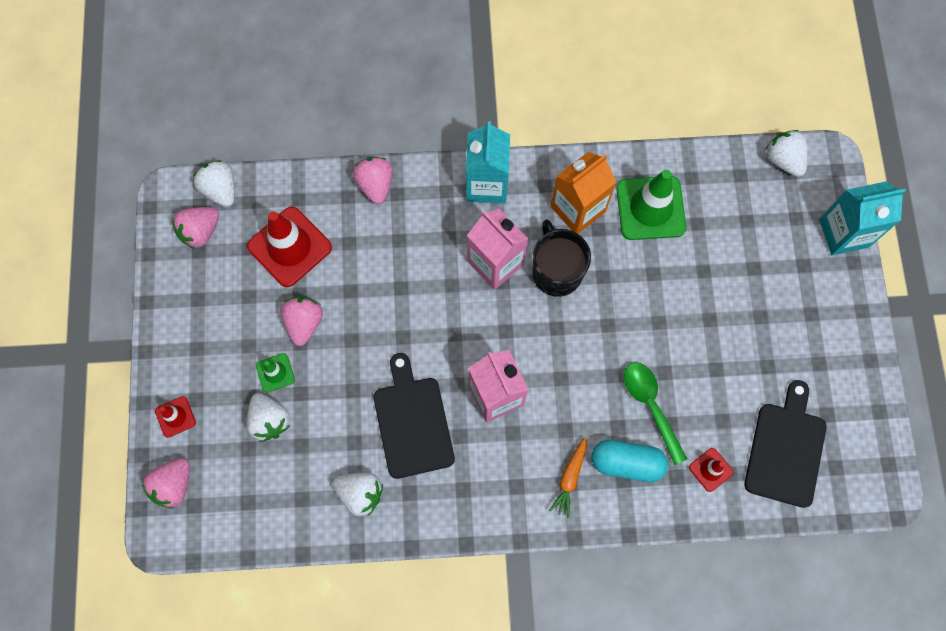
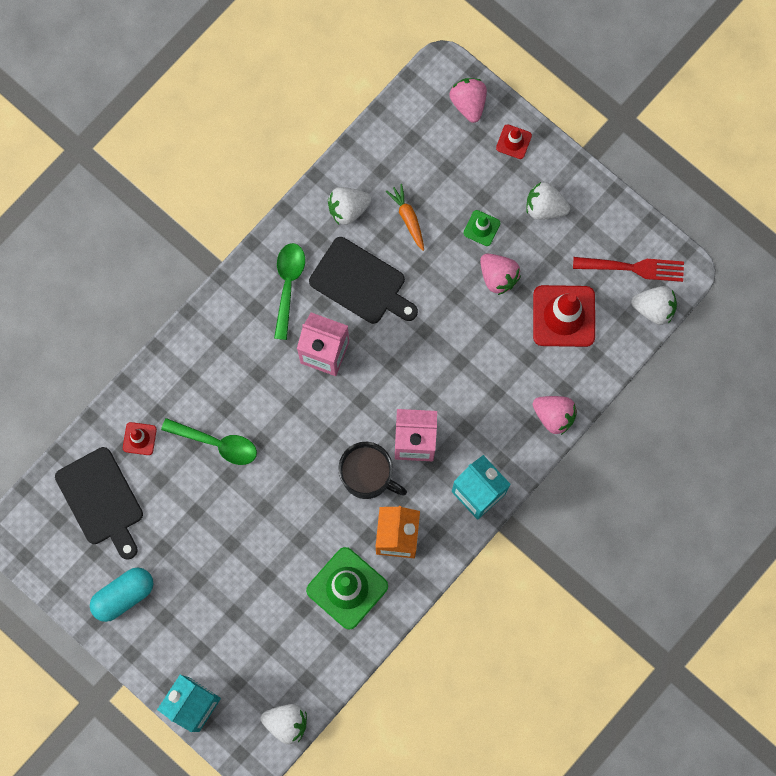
camera: 135 degrees right, 5 degrees up
pink strawberry [172,207,219,249] -> red fork [573,257,684,282]
white strawberry [247,393,290,442] -> white strawberry moved to [526,182,570,220]
orange carrot [549,437,587,518] -> orange carrot moved to [386,184,424,251]
turquoise capsule [592,440,668,482] -> turquoise capsule moved to [90,567,153,622]
none -> green spoon [274,243,305,340]

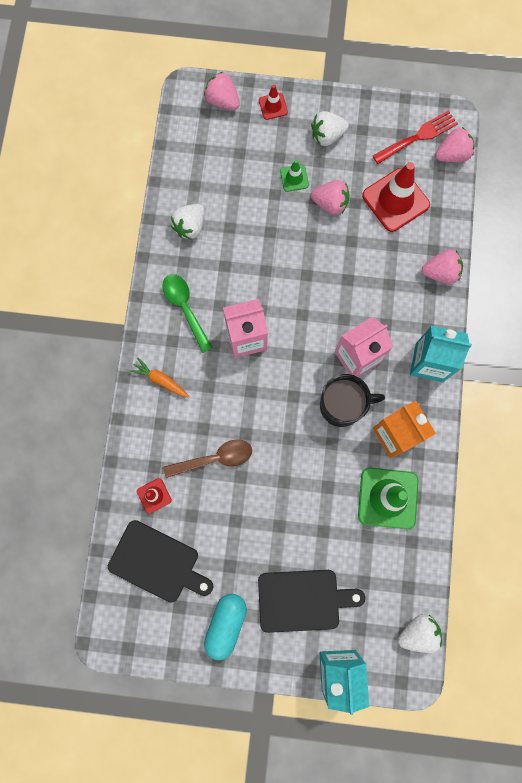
camera: 35 degrees left, 0 degrees up
green spoon [161,418,257,465] -> brown spoon [163,439,252,478]
black cutting board [309,237,418,324] -> black cutting board moved to [258,570,365,633]
orange carrot [386,184,424,251] -> orange carrot moved to [129,358,189,397]
white strawberry [631,286,677,325] -> pink strawberry [435,127,475,162]

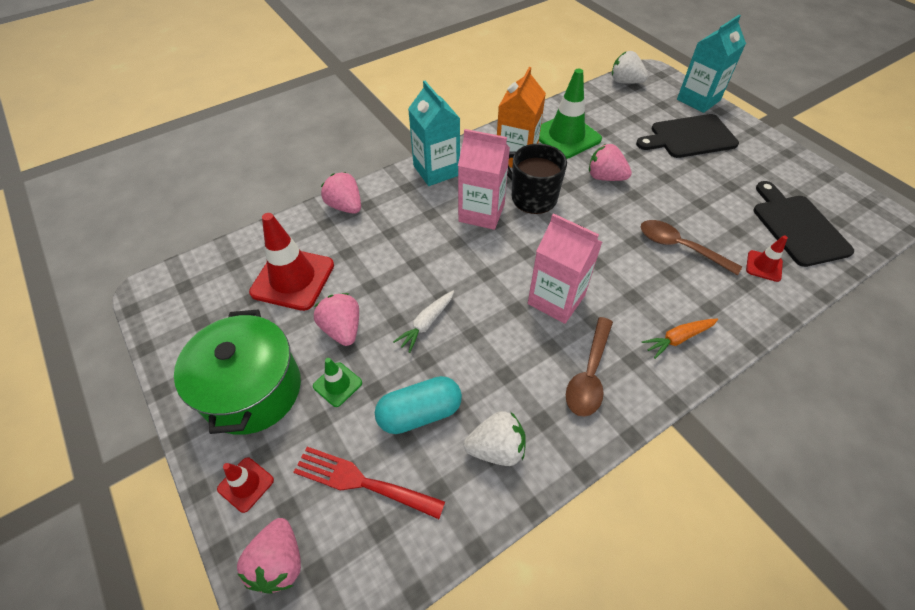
camera: 130 degrees left, 25 degrees down
orange carrot [129,358,189,397] -> orange carrot turned 75 degrees clockwise [642,319,718,359]
green spoon [162,274,212,353] -> brown spoon [566,317,613,417]
turquoise capsule [204,594,247,660] -> turquoise capsule moved to [375,376,462,434]
black cutting board [258,570,365,633] -> black cutting board turned 60 degrees counterclockwise [636,114,739,158]
white strawberry [311,111,349,146] -> green pot [174,309,301,435]
red fork [373,110,458,164] -> red fork moved to [293,447,445,519]
pink strawberry [435,127,475,162] -> pink strawberry moved to [589,144,632,181]
none -> white carrot [393,291,454,353]

